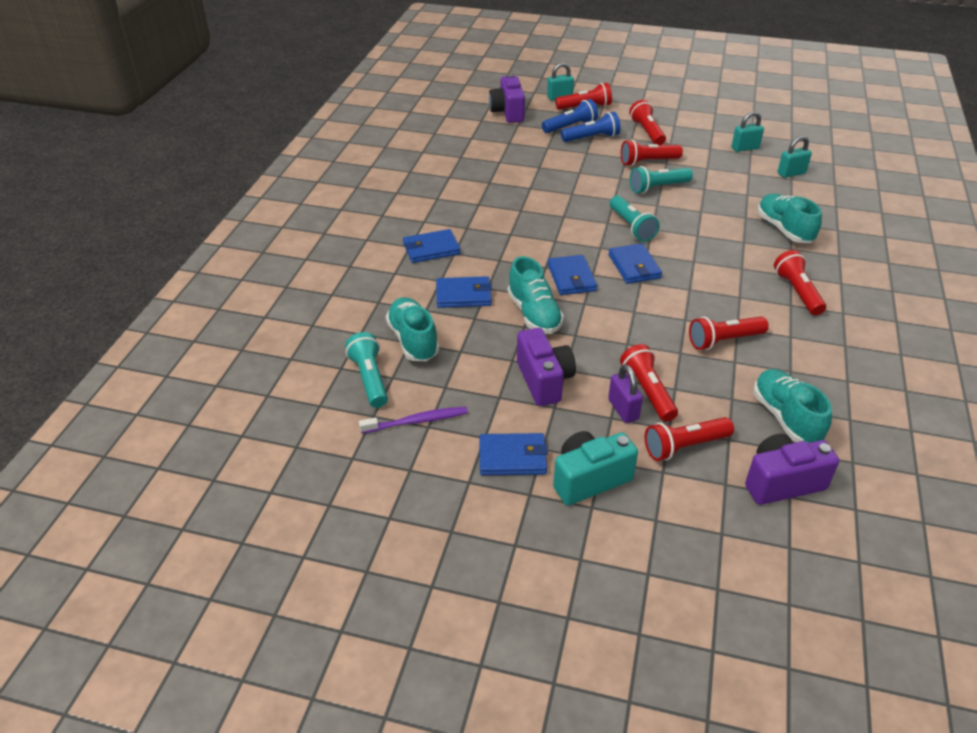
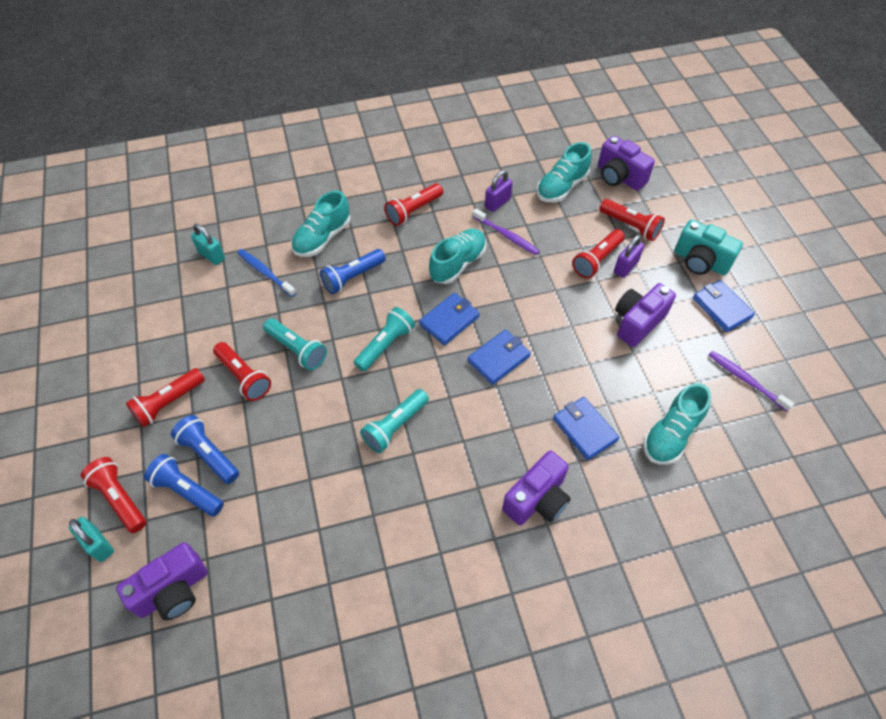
camera: 120 degrees left, 15 degrees up
turquoise flashlight [345,332,388,408] -> turquoise flashlight moved to [360,389,429,453]
blue wallet [403,229,461,263] -> purple camera [502,451,571,526]
turquoise shoe [508,256,564,334] -> turquoise shoe moved to [429,229,486,284]
red flashlight [689,316,769,350] -> purple toothbrush [473,208,540,255]
turquoise padlock [732,111,764,152] -> none
none -> blue toothbrush [237,249,296,297]
none -> blue flashlight [320,249,386,294]
none -> purple padlock [485,170,513,212]

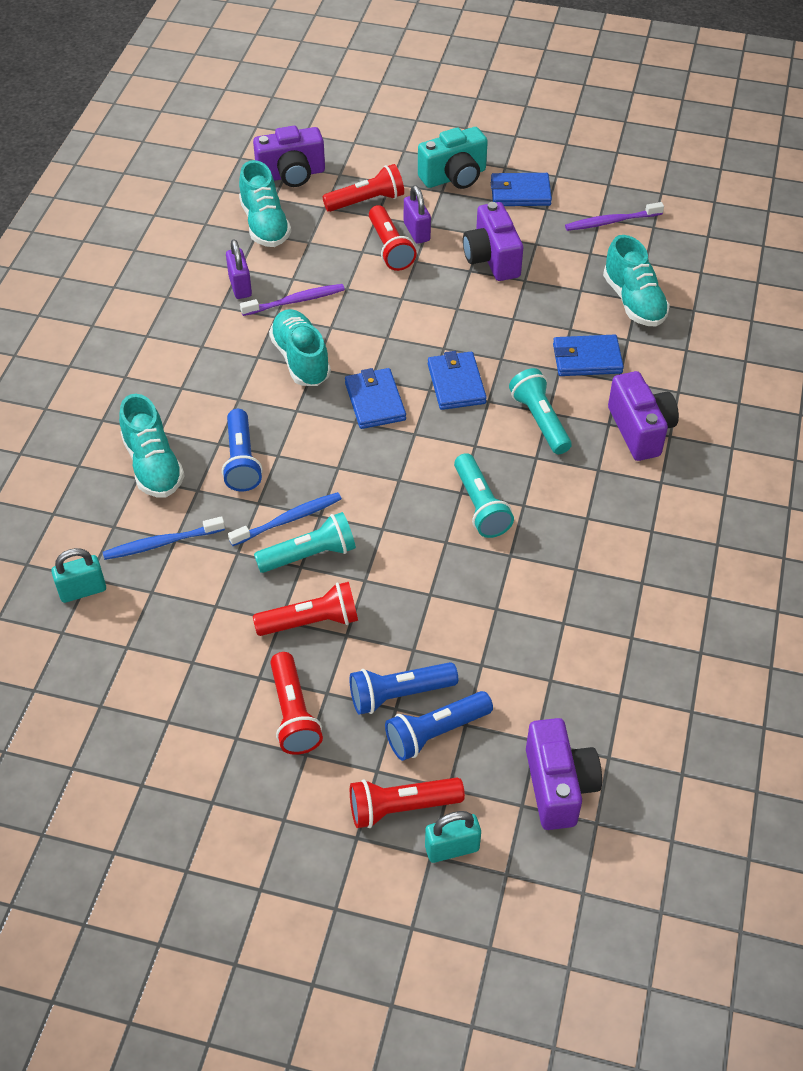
camera: 60 degrees left, 5 degrees down
turquoise flashlight [354,307,415,372] -> turquoise flashlight moved to [509,368,572,455]
red flashlight [384,183,443,226] -> none
none -> blue toothbrush [228,492,342,546]

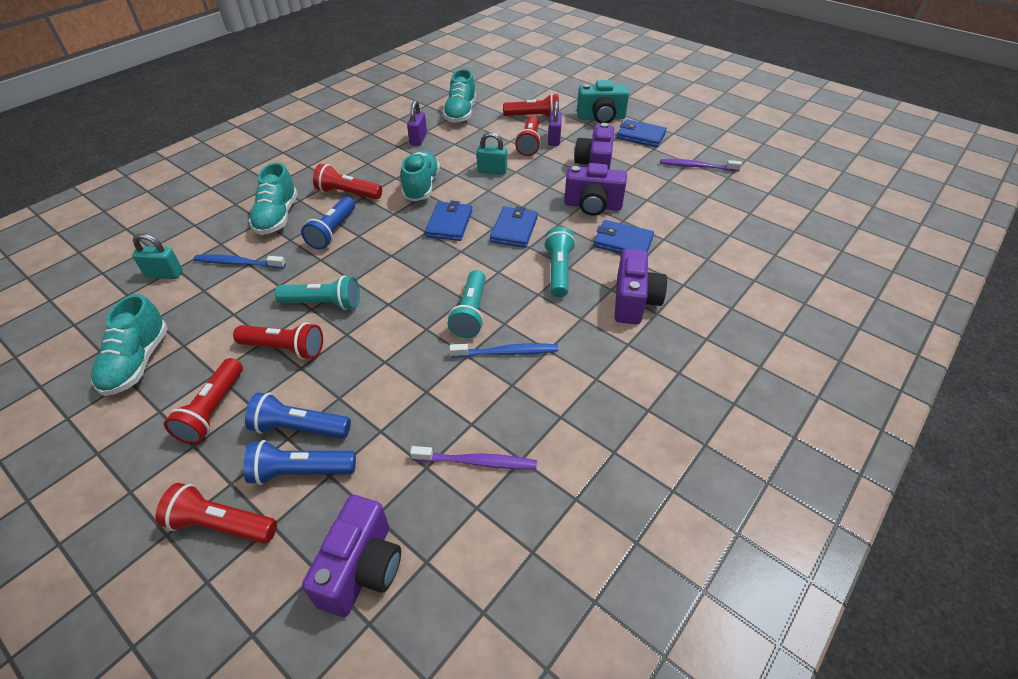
camera: 25 degrees right, 5 degrees down
blue toothbrush [228,492,342,546] -> blue toothbrush moved to [449,343,558,358]
purple toothbrush [240,284,345,316] -> purple toothbrush moved to [410,446,537,469]
purple camera [253,126,325,187] -> purple camera moved to [564,163,627,216]
turquoise padlock [425,811,481,863] -> turquoise padlock moved to [477,132,507,175]
turquoise shoe [603,235,670,326] -> turquoise shoe moved to [91,294,168,396]
none -> red flashlight [313,164,382,199]

